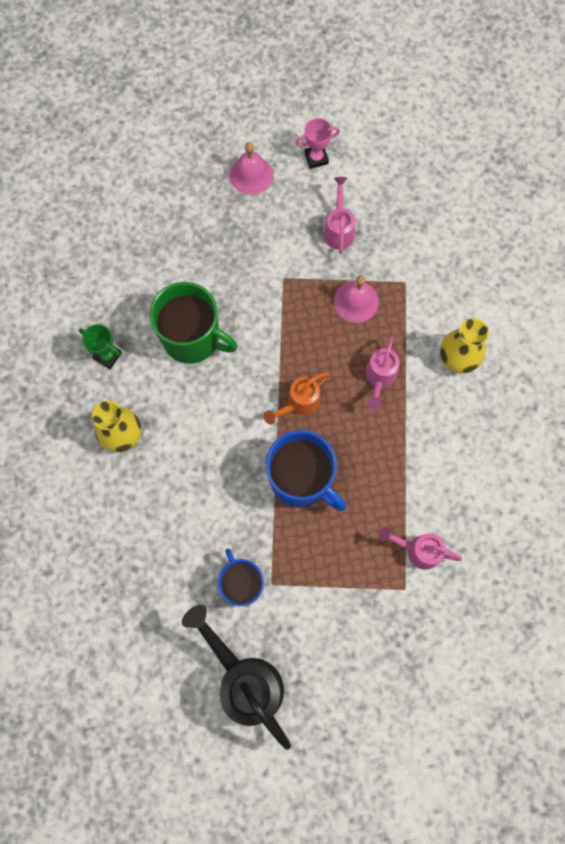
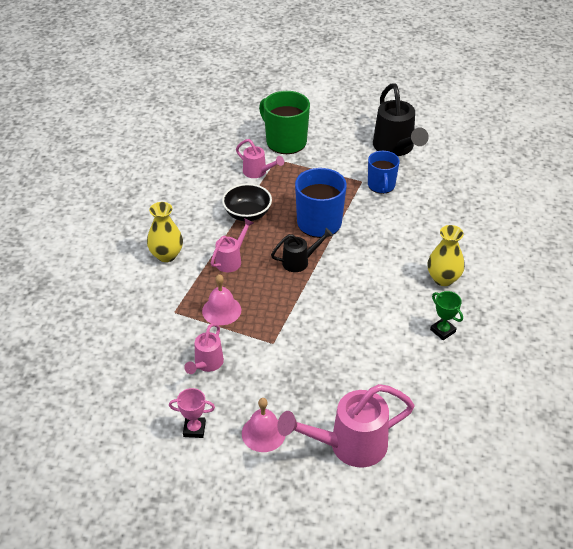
camera: 160 degrees left, 30 degrees down
green mug [149,282,238,364] -> green mug moved to [259,91,310,154]
orange watering can [264,372,330,425] -> black watering can [271,228,333,272]
none -> black bowl [222,184,272,221]
none -> pink watering can [277,384,415,467]

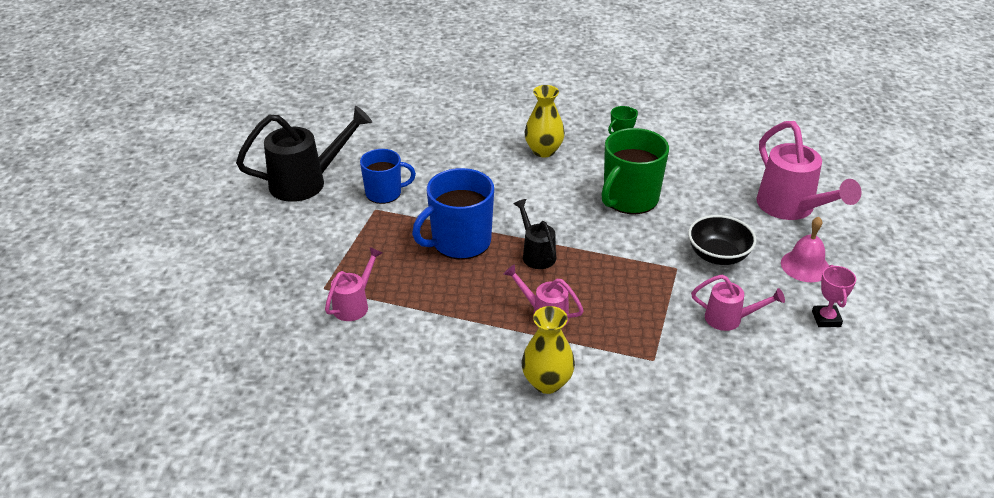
camera: 95 degrees left, 5 degrees down
pink bell [202,274,241,325] -> none
black bowl [222,184,272,221] -> black bowl moved to [688,215,756,265]
green mug [259,91,310,154] -> green mug moved to [601,128,669,214]

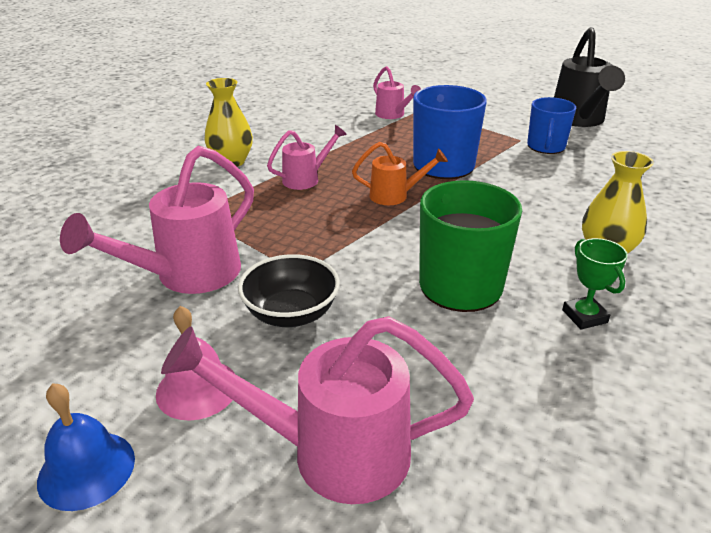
camera: 115 degrees right, 5 degrees down
black watering can [513,199,556,269] -> orange watering can [352,142,448,205]
pink watering can [691,275,785,331] -> pink watering can [60,146,254,294], size x1.80
pink trophy [812,265,856,327] -> none
none -> blue bell [37,383,135,511]

